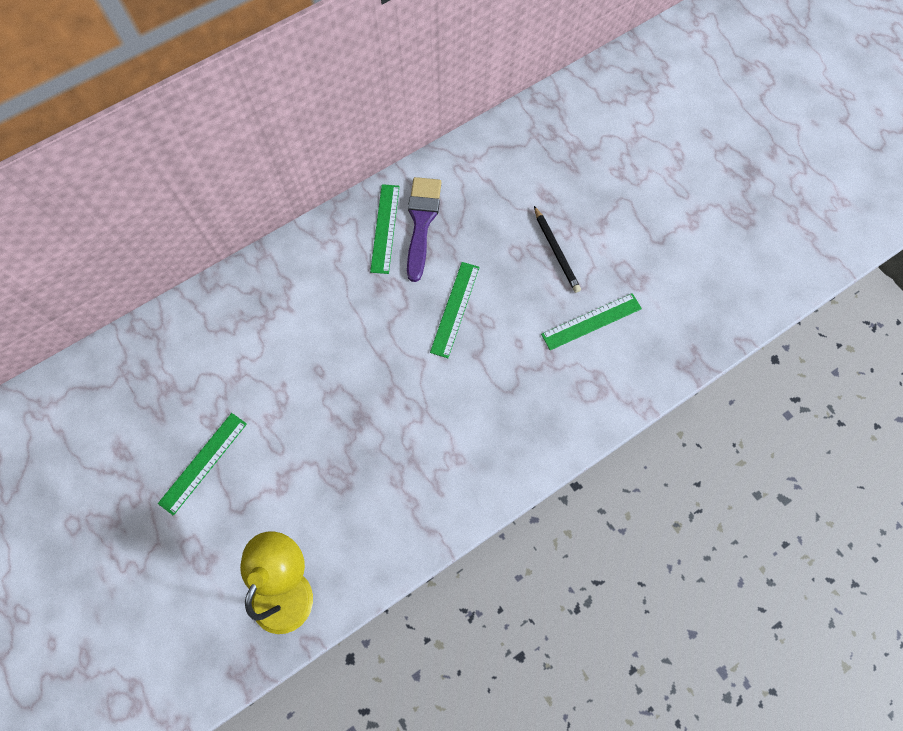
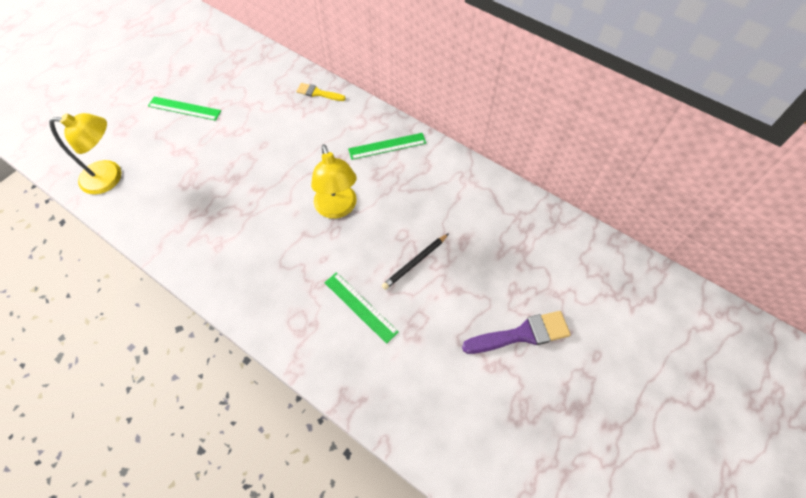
camera: 70 degrees right, 10 degrees down
purple brush [407,177,441,282] -> purple brush moved to [462,311,571,354]
green ruler [430,262,480,358] -> yellow lamp [311,144,357,219]
none -> yellow brush [296,83,346,101]

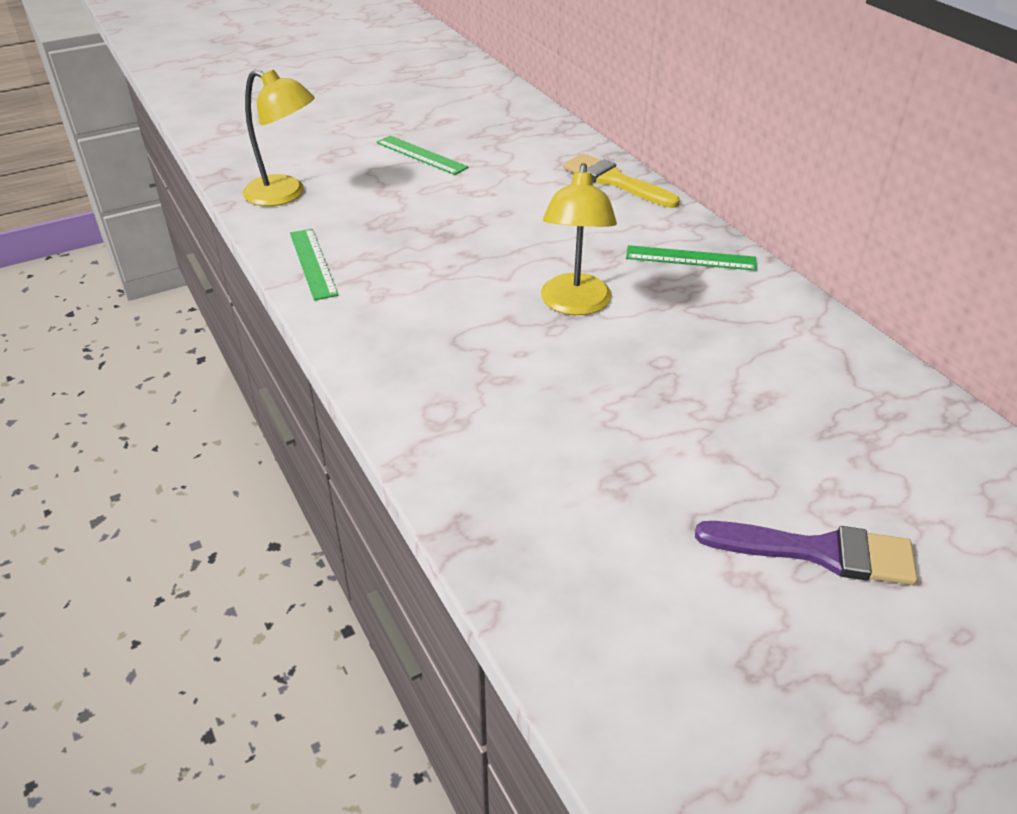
camera: 25 degrees right, 20 degrees down
yellow brush [296,83,346,101] -> yellow brush [563,153,680,208], size x1.67
green ruler [324,272,399,344] -> green ruler moved to [290,229,338,301]
black pencil [382,233,449,290] -> none

